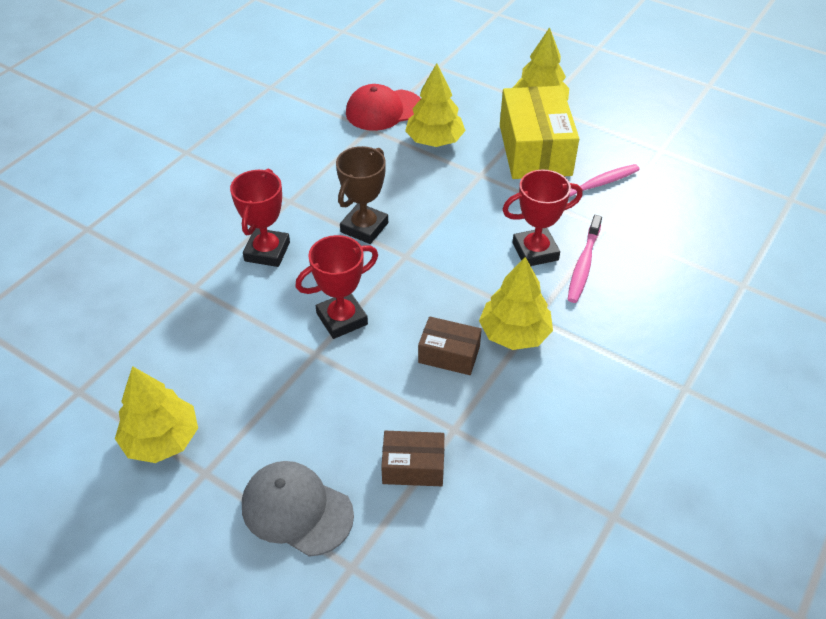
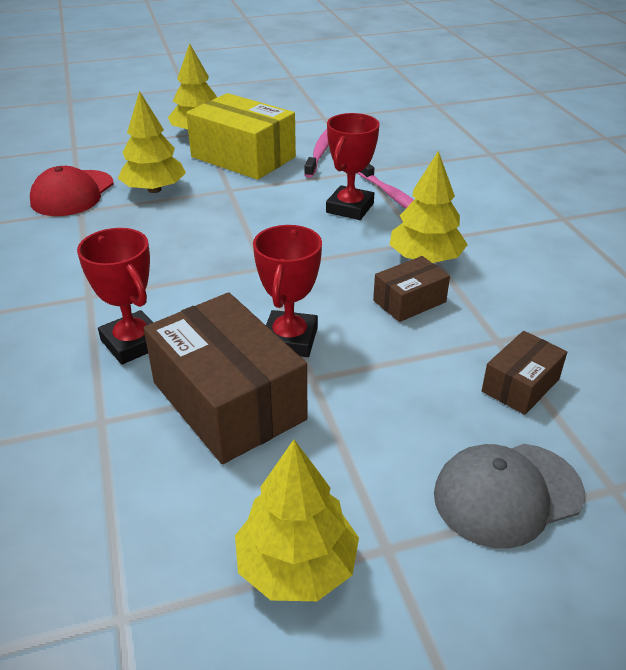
camera: 50 degrees left, 10 degrees down
brown trophy [336,146,388,244] -> none
none -> brown box [144,292,307,464]

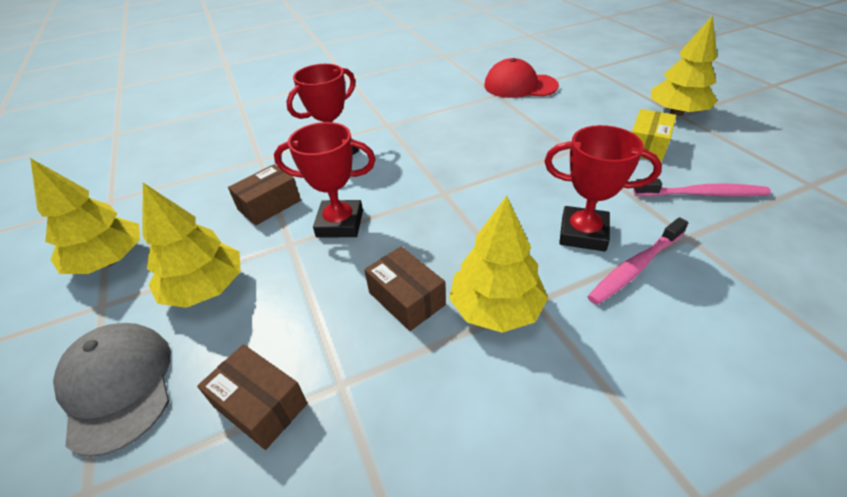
camera: 85 degrees right, 5 degrees up
yellow tree [118,91,186,193] -> yellow tree moved to [143,183,241,308]
brown box [144,292,307,464] -> brown box [228,164,301,225], size x0.52
yellow box [186,93,296,180] -> yellow box [632,109,676,162], size x0.52

